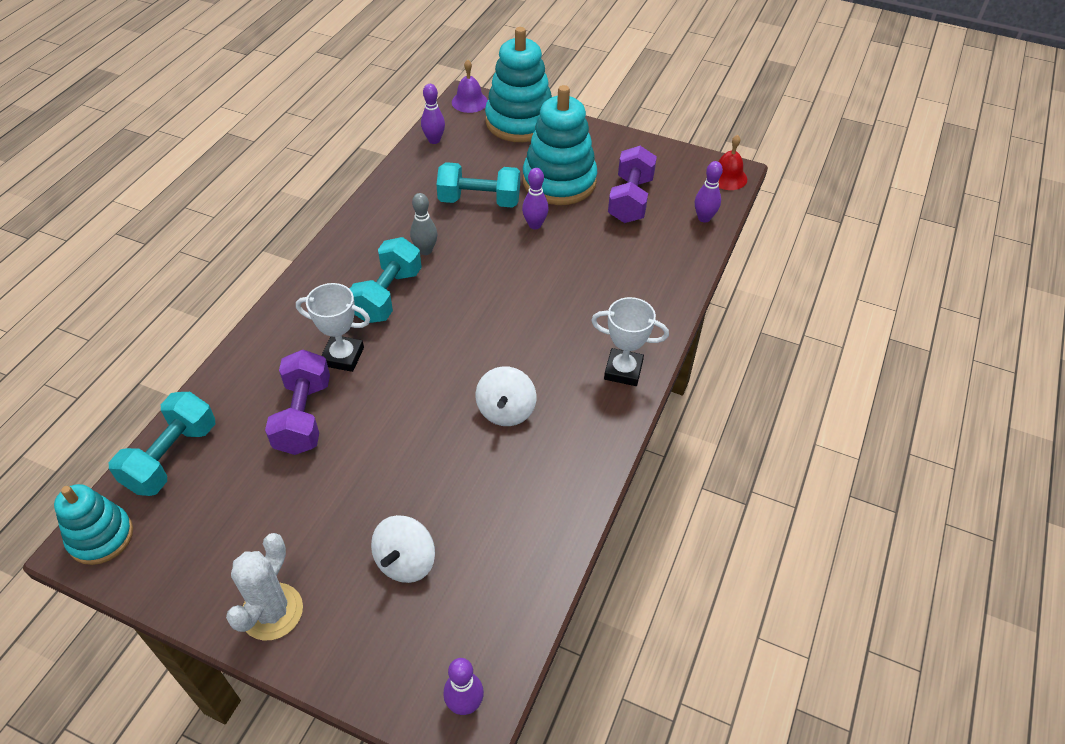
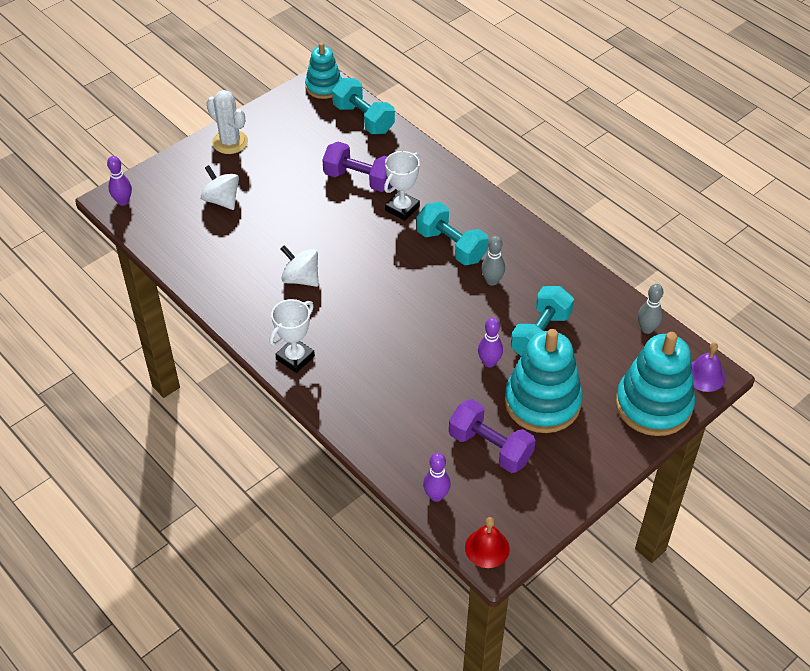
camera: 115 degrees right, 0 degrees up
purple bowling pin [421,84,445,144] -> grey bowling pin [638,284,664,334]

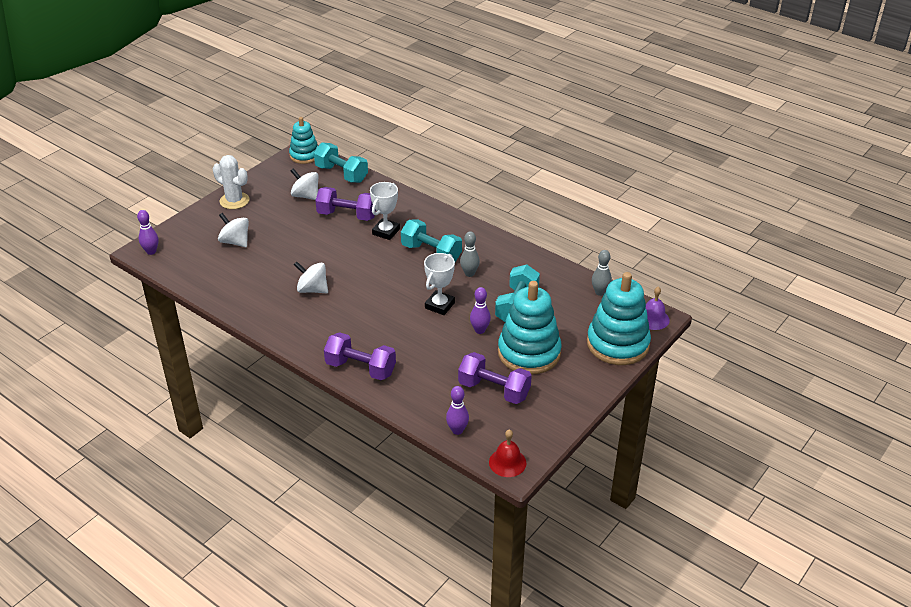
camera: 10 degrees left, 10 degrees down
white trophy [269,299,315,373] -> white trophy moved to [424,253,455,315]
none -> white spinning top [291,168,318,200]
none -> purple dumbbell [324,332,396,380]

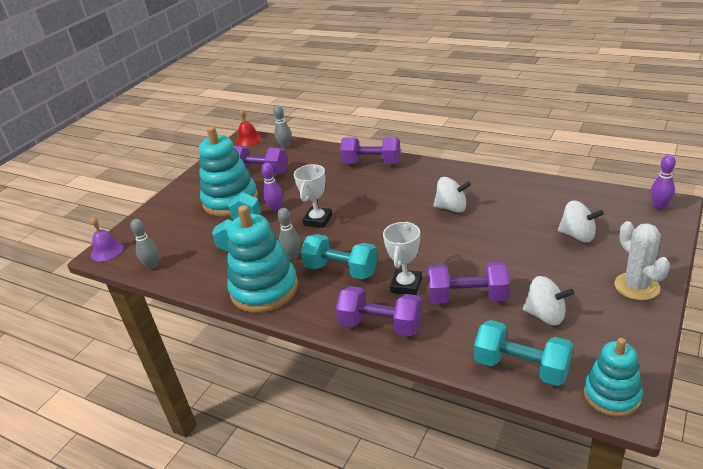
camera: 175 degrees right, 5 degrees down
white cactus [213,155,250,209] -> white cactus turned 45 degrees clockwise [615,221,670,300]
purple bowling pin [446,386,469,435] -> grey bowling pin [273,105,292,149]
turquoise stacking toy [587,272,651,365] -> turquoise stacking toy moved to [227,205,298,313]
none -> purple dumbbell [336,286,422,336]

